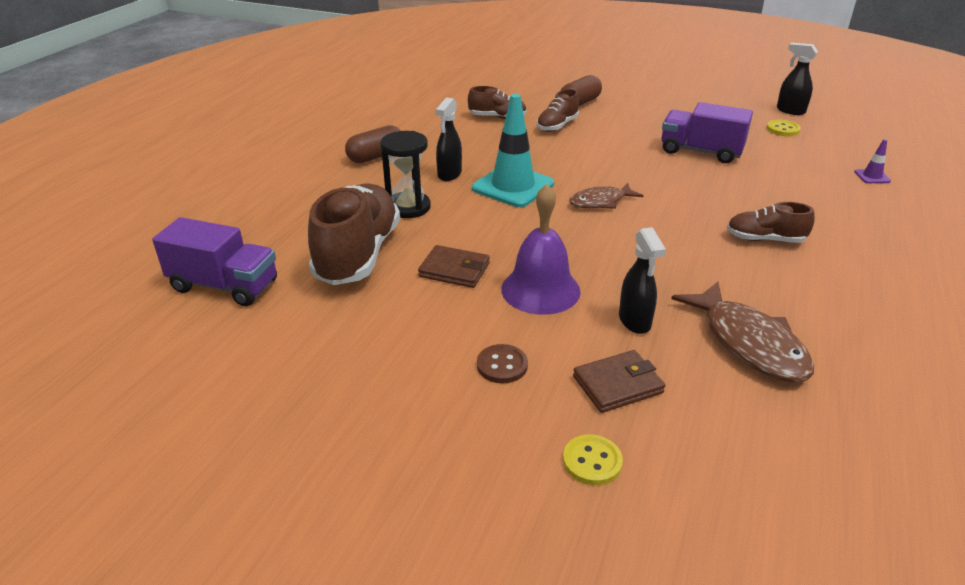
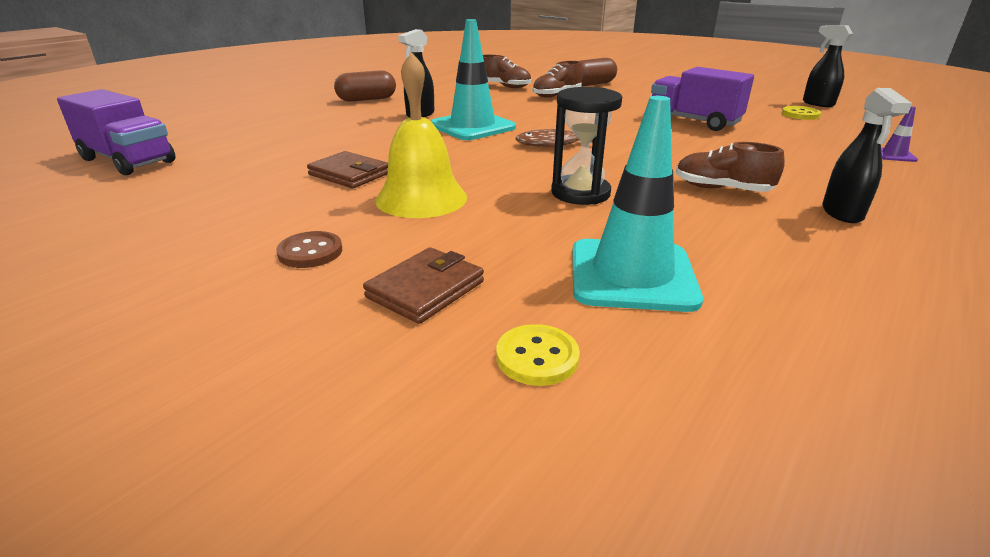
camera: 15 degrees right, 5 degrees down
brown shoe [308,183,400,285] -> none
black hourglass [380,131,431,218] -> black hourglass moved to [551,87,622,205]
purple bell [501,184,581,315] -> yellow bell [375,52,467,218]
yellow button [563,434,623,486] -> yellow button moved to [496,324,580,386]
brown wallet [573,350,665,413] -> brown wallet turned 45 degrees counterclockwise [363,247,484,324]
black spray bottle [619,227,666,334] -> black spray bottle moved to [822,88,912,223]
brown fish [671,281,814,383] -> turquoise traffic cone [572,96,703,312]

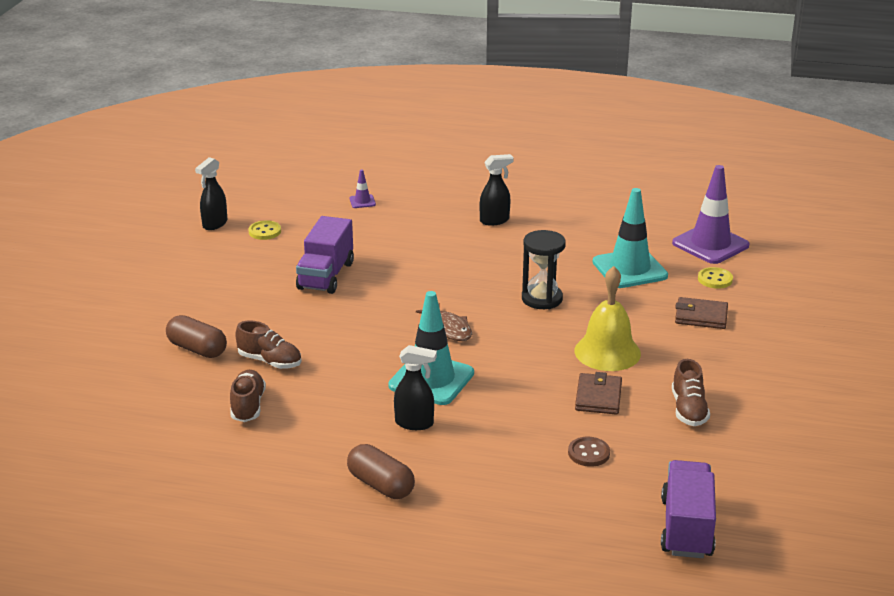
camera: 115 degrees left, 0 degrees up
brown button [276,231,342,268] -> brown button moved to [568,437,610,467]
brown shoe [676,142,785,192] -> brown shoe moved to [672,359,710,426]
none -> purple traffic cone [672,165,750,264]

